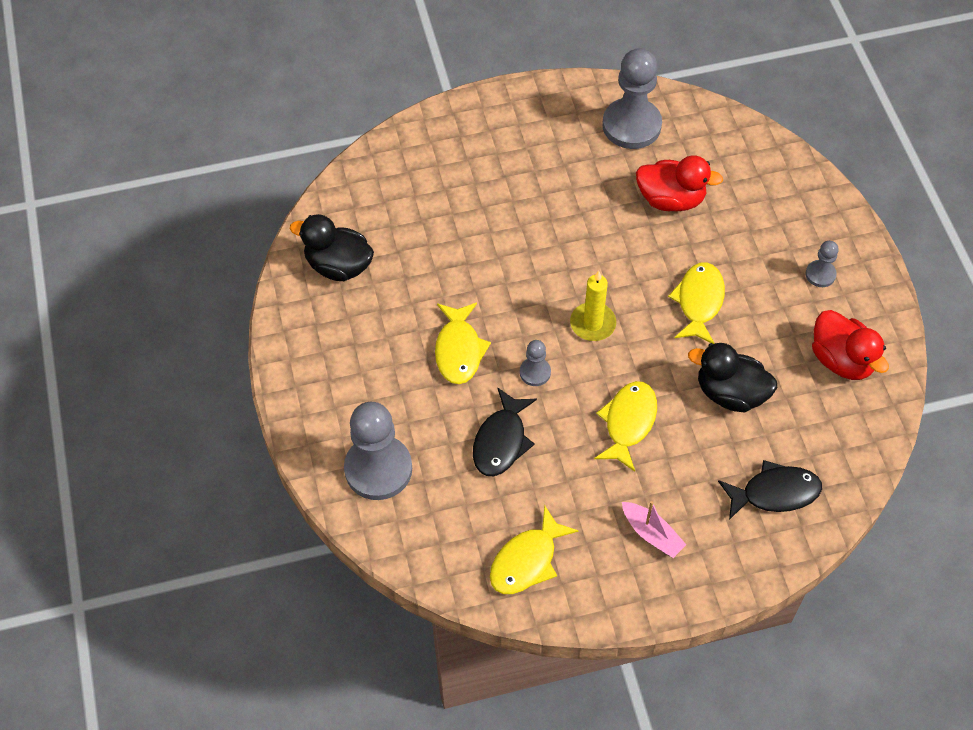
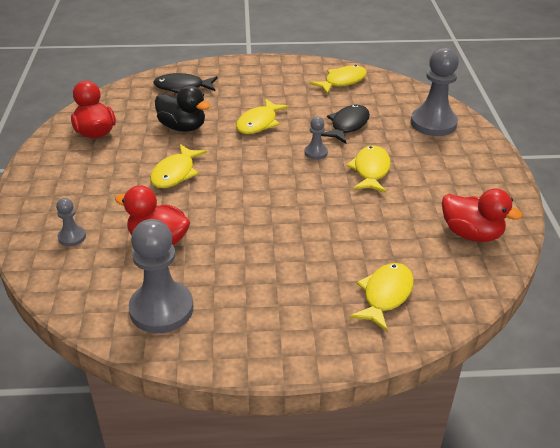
camera: 170 degrees left, 20 degrees down
black duck [290,214,374,281] -> red duck [442,188,523,242]
yellow candle [570,271,616,341] -> none
pink boat [622,501,686,558] -> none
grey pawn [806,241,839,287] -> grey pawn moved to [56,198,86,246]
none -> yellow fish [349,263,414,331]

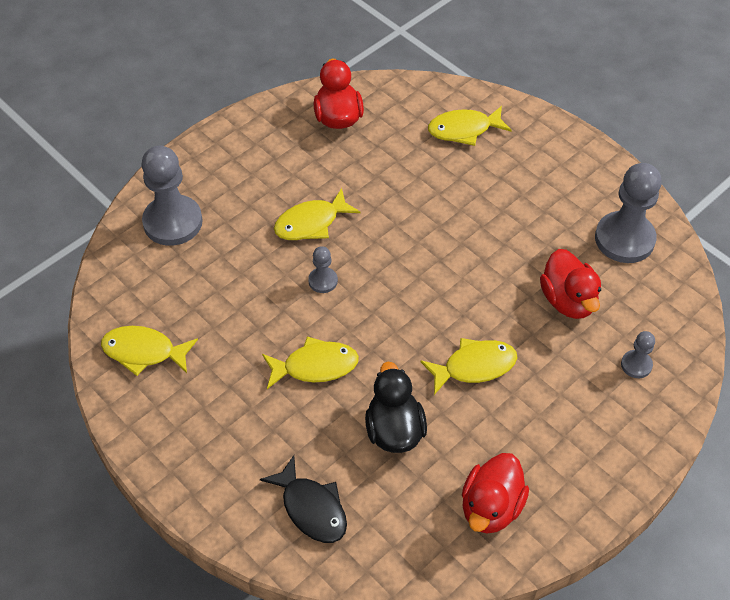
camera: 130 degrees left, 15 degrees up
black fish [321,104,370,144] -> none

